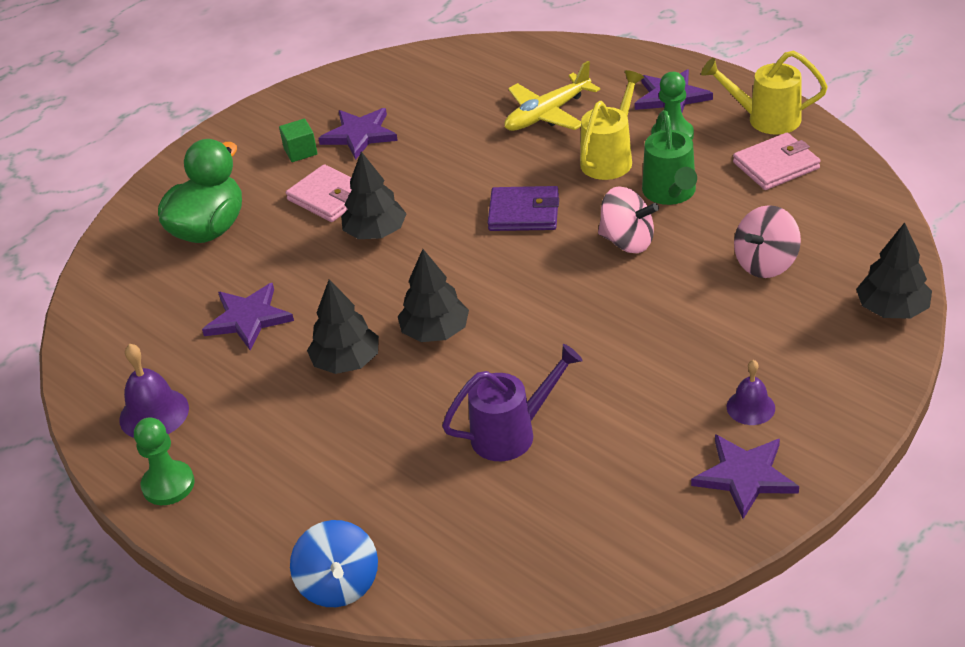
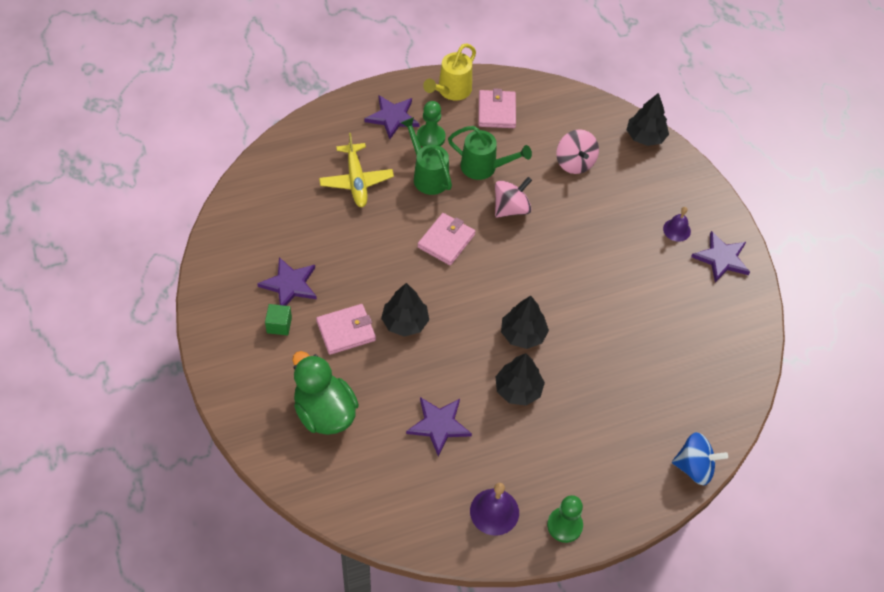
camera: 70 degrees left, 15 degrees up
purple watering can [442,344,583,461] -> none
purple wallet [487,186,559,231] -> pink wallet [418,213,475,265]
yellow watering can [580,70,644,180] -> green watering can [401,117,452,195]

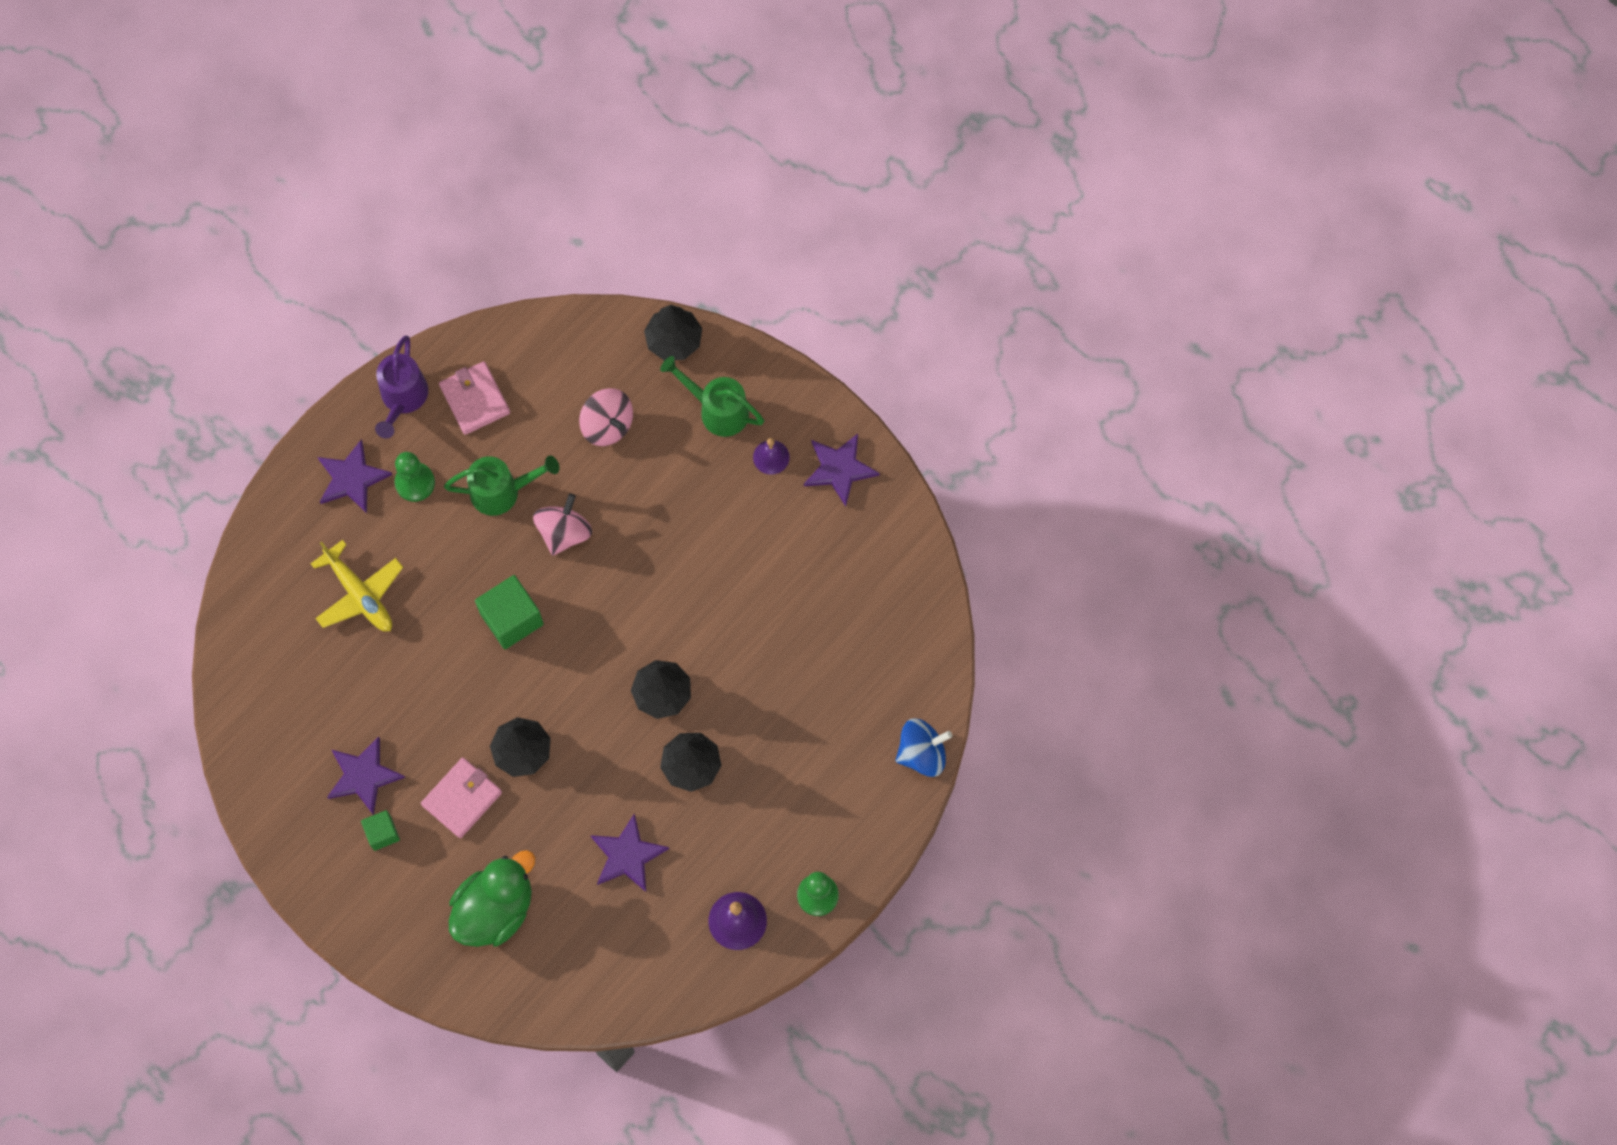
camera: 25 degrees left, 15 degrees up
green duck [292,351,359,435] -> green duck turned 105 degrees clockwise [449,850,535,947]
green watering can [401,117,452,195] -> green watering can moved to [660,356,764,437]
pink wallet [418,213,475,265] -> green cube [475,575,544,649]
yellow watering can [423,43,476,101] -> purple watering can [375,336,428,438]

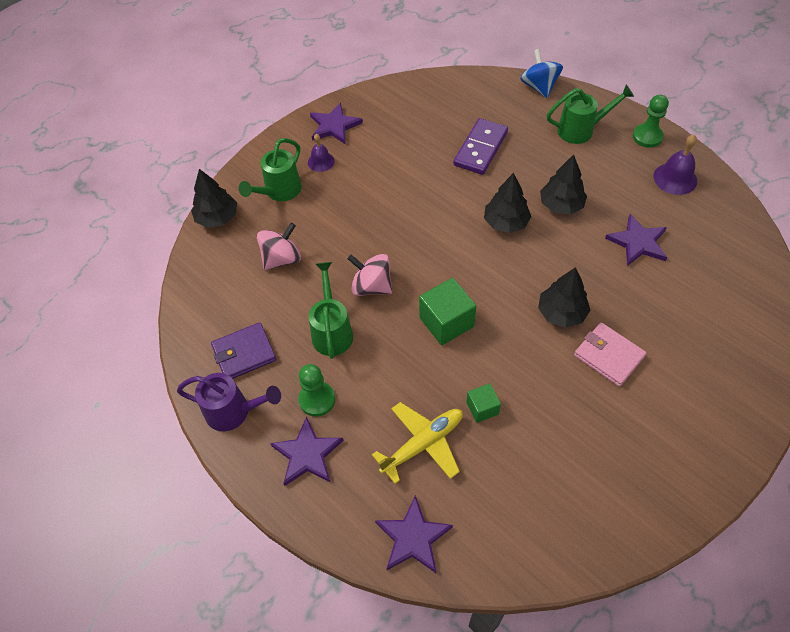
camera: 85 degrees left, 15 degrees down
purple star [327,736,405,815] -> purple star moved to [375,495,453,573]
green cube [361,810,400,851] -> green cube moved to [466,383,501,423]
pink wallet [439,361,510,435] -> purple wallet [211,322,276,379]
green duck [449,850,535,947] -> none
none -> purple domino [453,118,508,175]
none -> green watering can [547,85,634,144]

